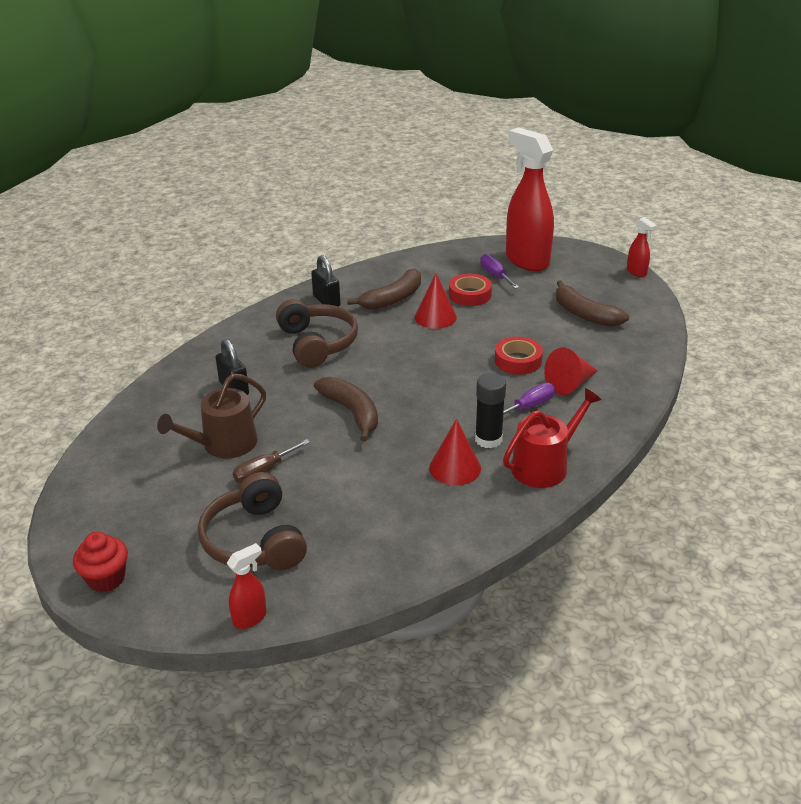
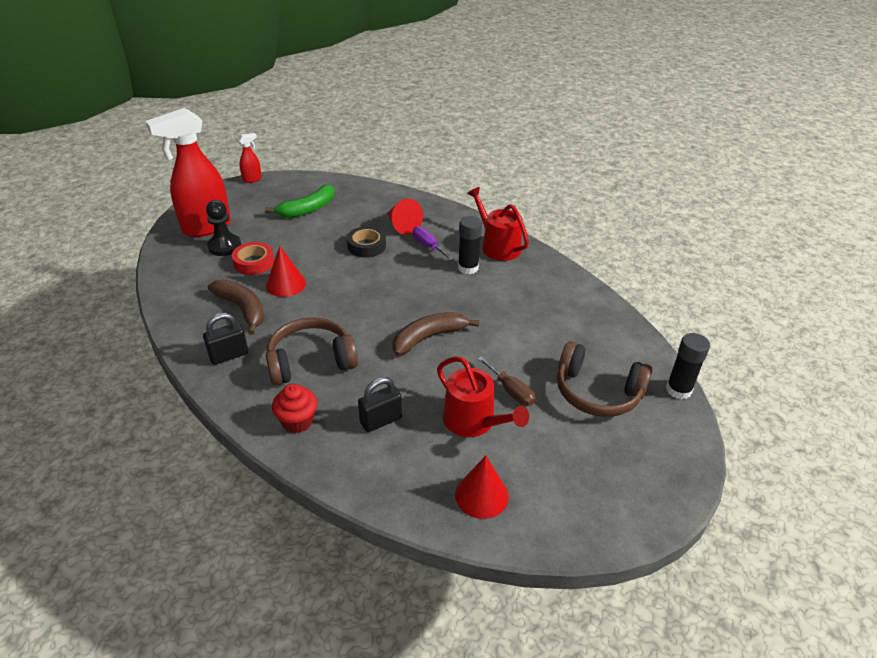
camera: 90 degrees left, 5 degrees up
red cupcake [73,532,128,592] -> red cupcake moved to [272,384,317,433]
brown watering can [157,373,266,458] -> red watering can [437,356,529,437]
brown headphones [198,472,307,570] -> brown headphones turned 45 degrees clockwise [557,341,653,417]
red spray bottle [227,543,267,629] -> black glue stick [666,333,710,399]
red cone [429,419,481,485] -> red cone moved to [455,456,509,519]
purple screwdriver [480,254,519,289] -> black pawn [206,200,241,256]
red tape [495,337,543,375] -> black tape [347,226,386,258]
brown banana [556,280,629,327] -> green banana [265,185,334,218]

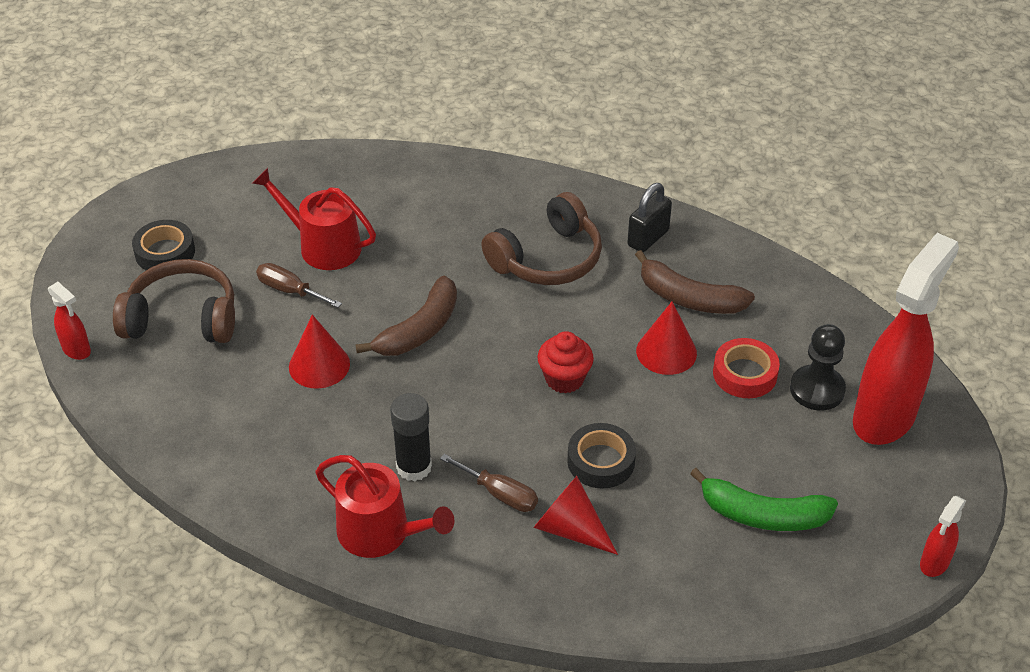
camera: 160 degrees right, 5 degrees up
green banana [265,185,334,218] -> green banana turned 105 degrees counterclockwise [690,468,838,531]
red cupcake [272,384,317,433] -> red cupcake moved to [537,331,594,393]
black padlock [358,377,402,432] -> none
purple screwdriver [413,226,454,260] -> brown screwdriver [440,454,538,512]
red cone [455,456,509,519] -> red cone moved to [289,315,350,389]
black glue stick [666,333,710,399] -> red spray bottle [48,282,91,360]
none -> black tape [132,220,195,270]

